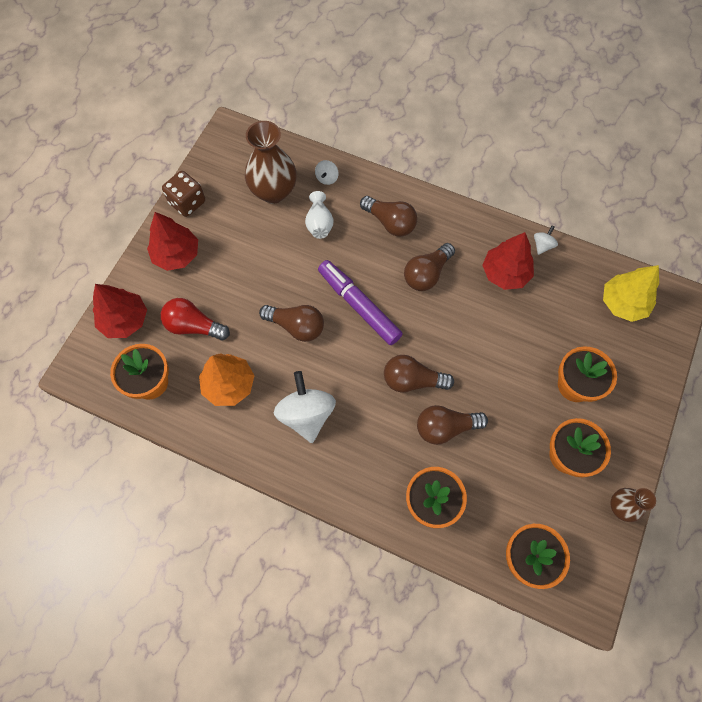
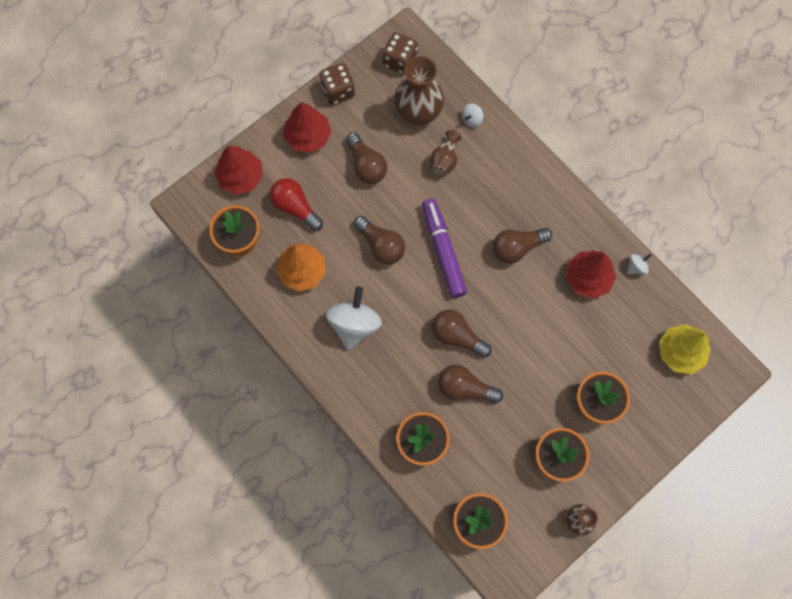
camera: 25 degrees right, 5 degrees up
white vase [305,191,333,239] -> brown vase [430,130,462,176]
brown light bulb [360,196,417,237] -> brown light bulb moved to [346,132,387,184]
none -> brown dice [383,32,418,74]

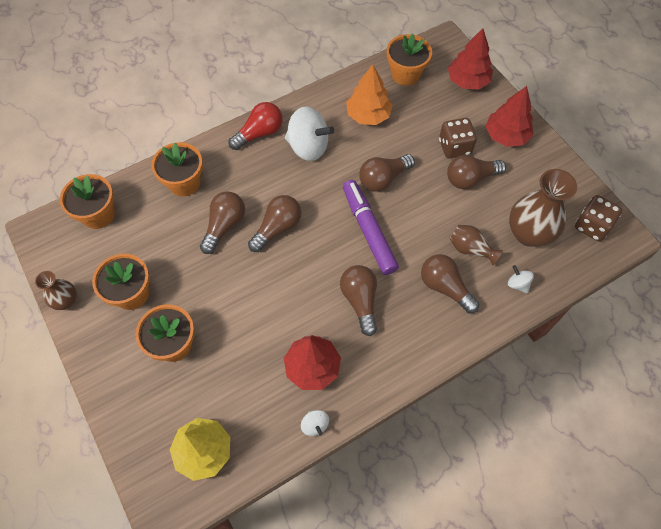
camera: 100 degrees right, 10 degrees down
red light bulb [270,178,323,231] -> red light bulb moved to [229,102,283,150]
brown dice [319,63,355,105] -> brown dice moved to [439,118,477,158]
purple marker [422,198,467,298] -> purple marker turned 105 degrees counterclockwise [343,180,399,275]
none -> brown light bulb [421,254,479,313]

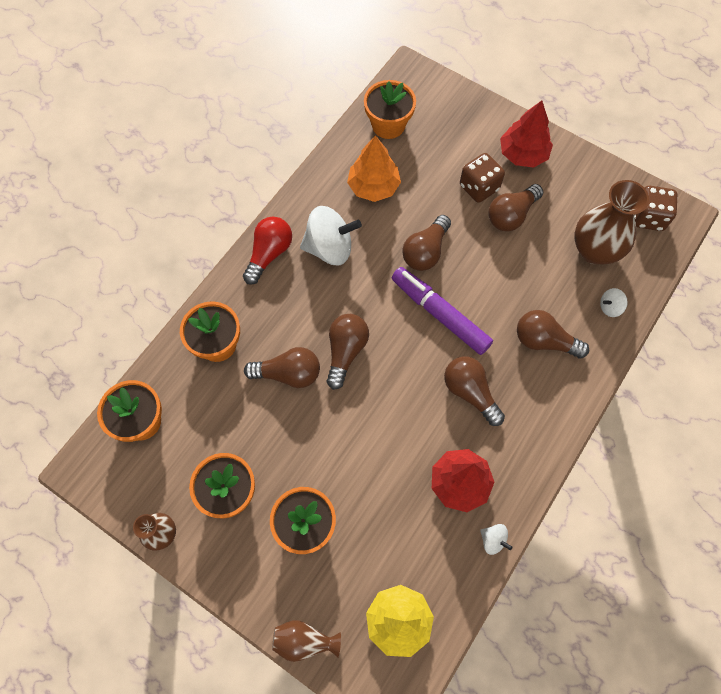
camera: 25 degrees left, 5 degrees up
brown light bulb [200,191,245,254] -> brown light bulb turned 90 degrees clockwise [244,347,320,388]
red tree [448,28,493,90] -> none
brown vase [449,225,503,265] -> brown vase moved to [272,620,341,662]
white spinning top [508,265,534,294] -> white spinning top turned 45 degrees counterclockwise [600,288,628,317]

